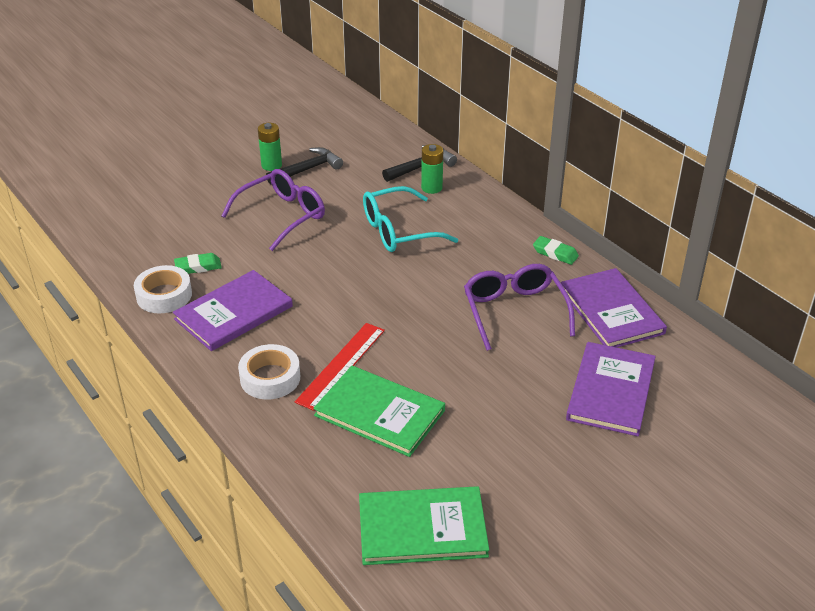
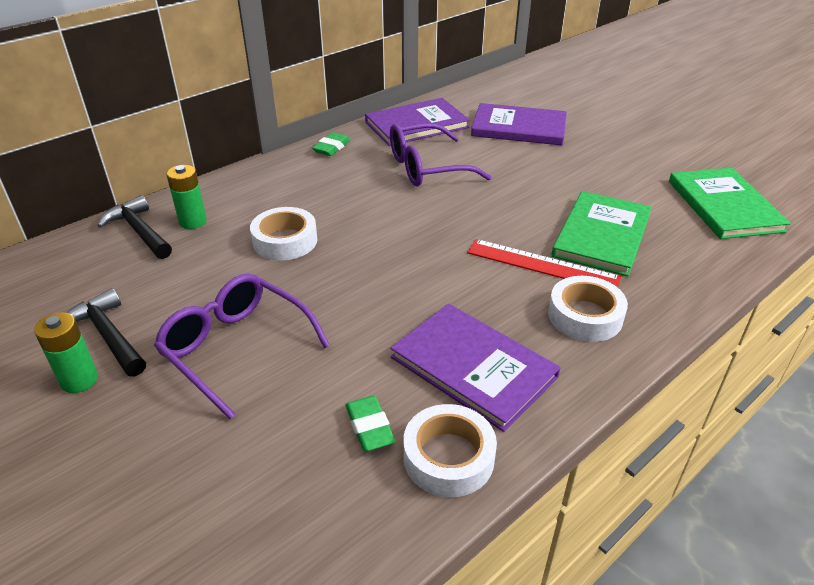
camera: 95 degrees left, 0 degrees up
turquoise glasses [363,186,458,252] -> white tape [250,207,317,260]

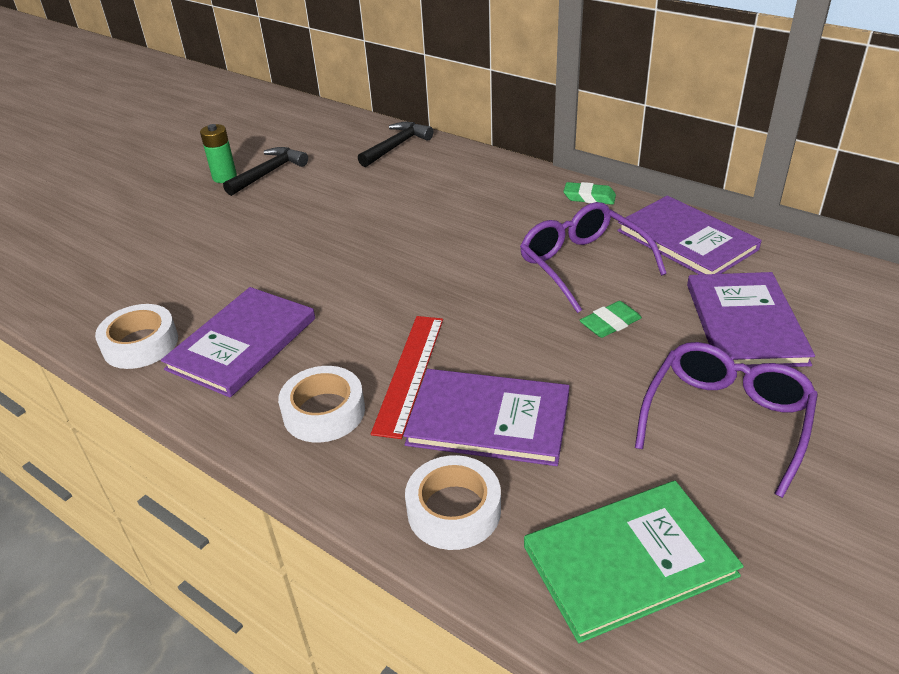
camera: 80 degrees right, 0 degrees up
purple glasses [154,274,330,419] -> purple glasses moved to [635,342,818,498]
green battery [166,165,207,229] -> none
white tape [250,207,317,260] -> white tape moved to [405,455,501,550]
green eraser [345,396,396,451] -> green eraser moved to [579,301,642,338]
green book [552,191,652,276] -> purple book [403,369,569,466]

